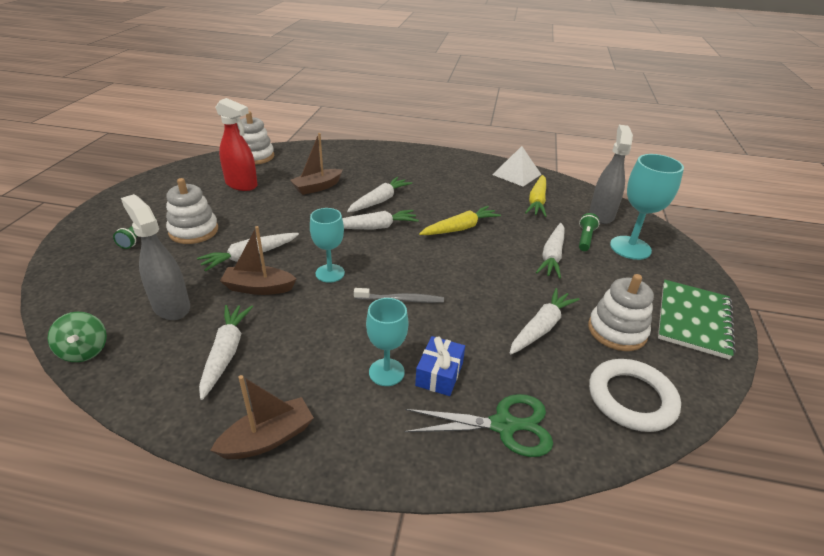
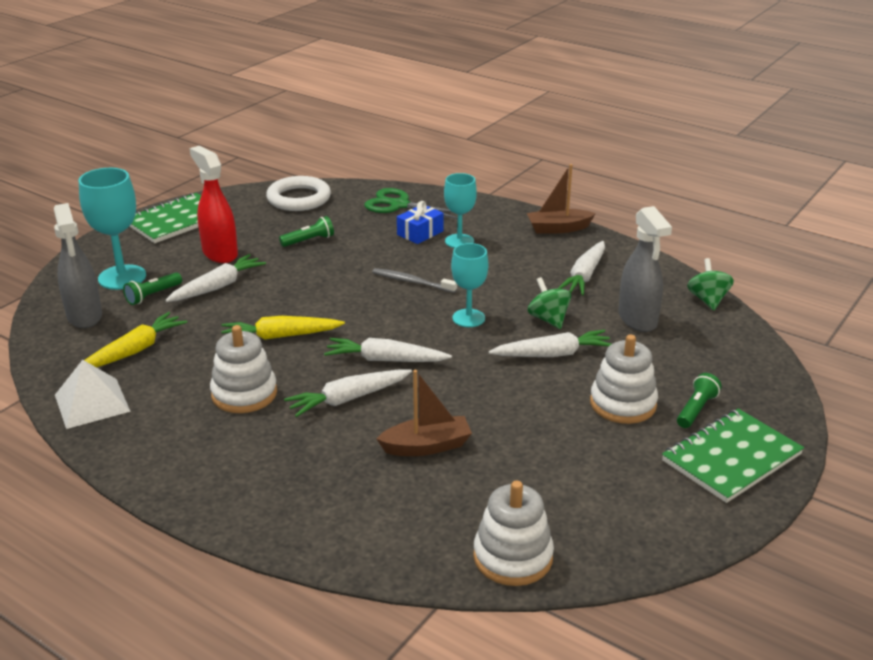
camera: 155 degrees left, 5 degrees down
red spray bottle [215,98,258,191] -> red spray bottle moved to [190,146,238,263]
brown boat [220,226,296,295] -> green spinning top [528,277,571,329]
white carrot [510,288,580,354] -> green flashlight [279,216,334,247]
white stacking toy [588,274,654,351] -> white stacking toy moved to [210,325,277,413]
grey spray bottle [590,125,633,224] -> grey spray bottle turned 60 degrees counterclockwise [54,203,102,328]
none -> green notebook [662,409,804,503]

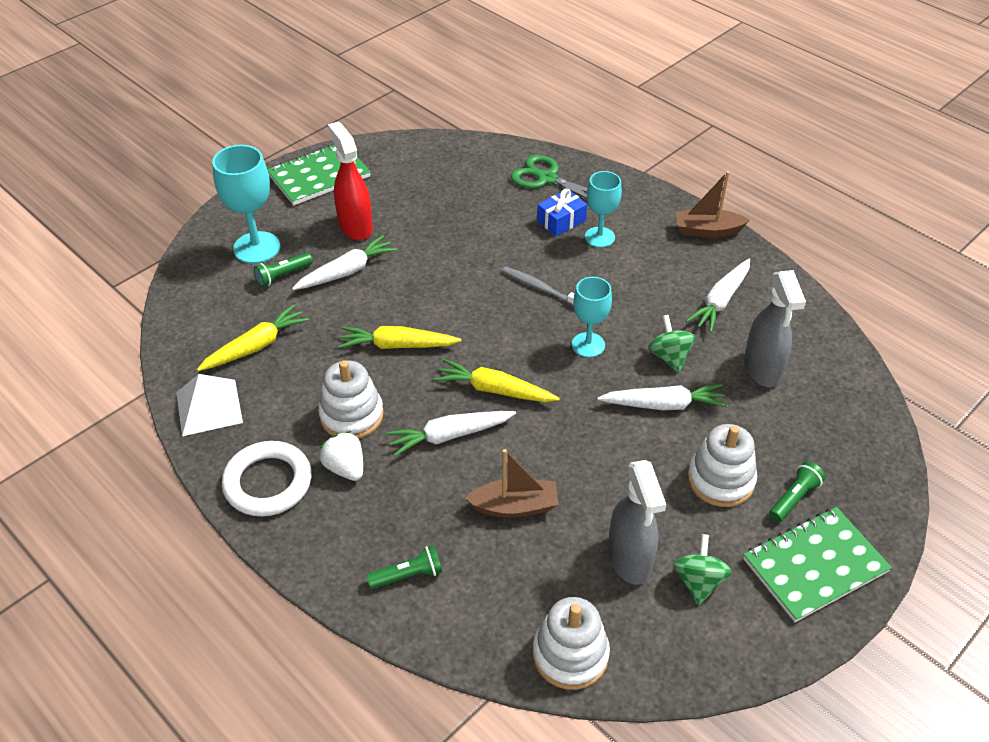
camera: 10 degrees right, 15 degrees up
grey spray bottle [54,203,102,328] -> grey spray bottle moved to [608,460,666,585]
white ring [266,176,331,211] -> white ring moved to [222,441,312,516]
green flashlight [279,216,334,247] -> green flashlight moved to [366,545,442,589]
white carrot [324,338,452,362] -> yellow carrot [434,359,560,402]
green spinning top [687,258,734,310] -> green spinning top moved to [673,534,731,605]
none -> white strawberry [320,431,363,481]

